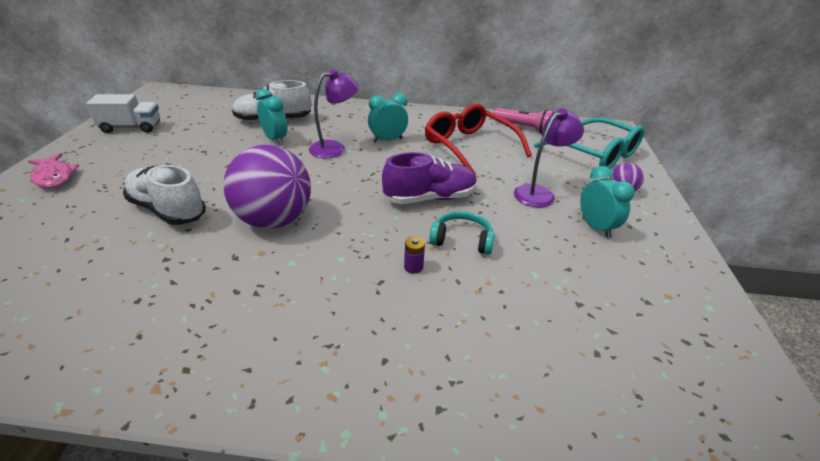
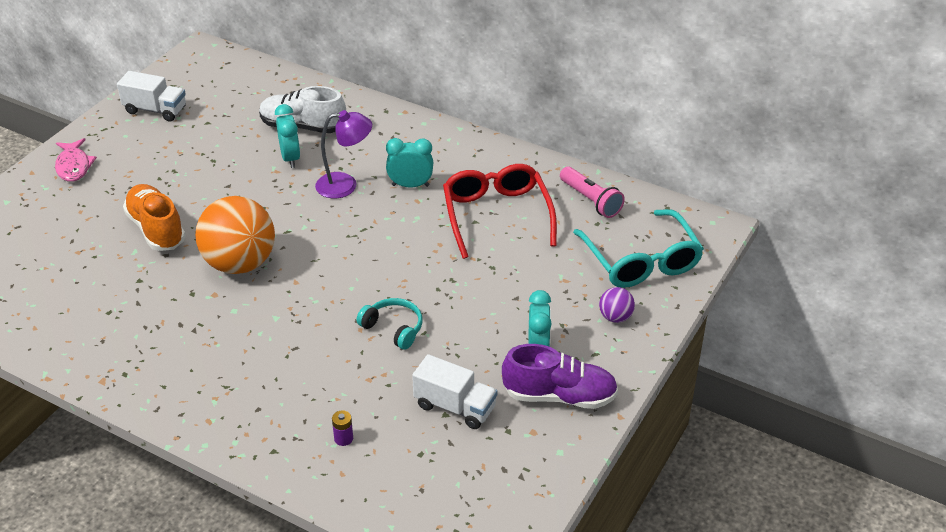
camera: 25 degrees right, 5 degrees up
white shoe [123,165,206,225] -> orange shoe [123,184,186,251]
purple ball [223,145,311,229] -> orange ball [195,196,275,274]
purple shoe [382,152,477,204] -> purple shoe moved to [502,344,618,409]
purple battery [404,237,425,274] -> purple battery moved to [332,410,353,446]
purple lamp [514,108,584,207] -> none
none -> white truck [412,354,497,429]

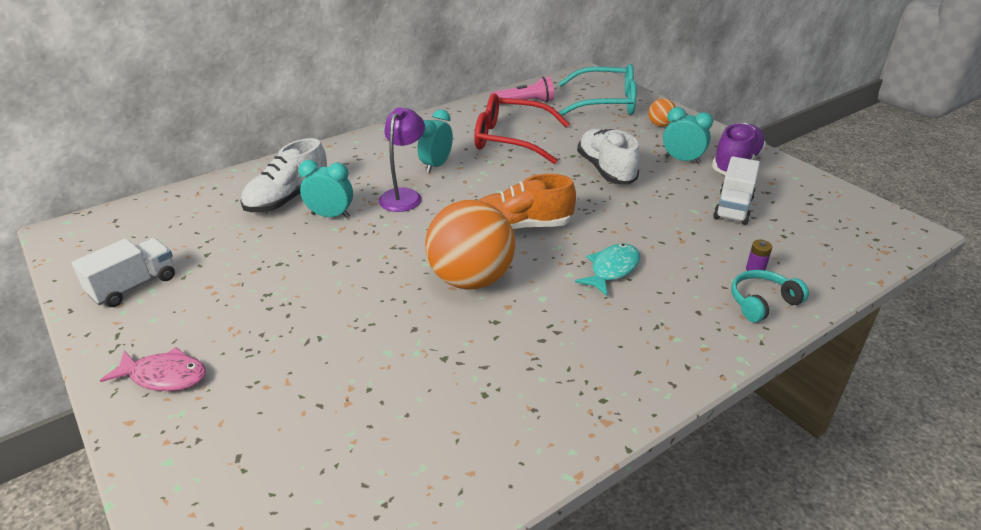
camera: 65 degrees left, 5 degrees down
orange shoe [123,184,186,251] -> orange shoe moved to [479,174,576,230]
turquoise headphones [357,298,423,350] -> turquoise headphones moved to [731,270,809,322]
white truck [412,354,497,429] -> white truck turned 150 degrees clockwise [713,156,760,225]
purple ball [599,287,635,323] -> orange ball [648,98,676,127]
none -> turquoise fish [575,243,640,296]
none -> white shoe [577,128,640,184]

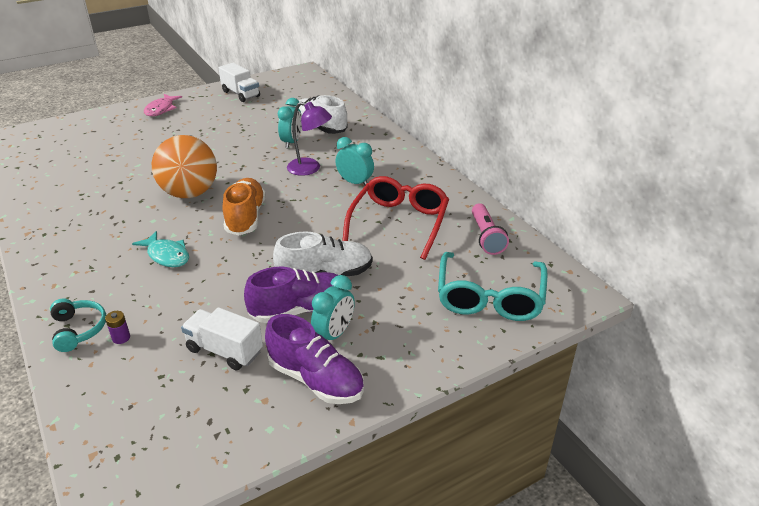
camera: 95 degrees right, 0 degrees up
orange ball [648,98,676,127] -> none
none -> purple shoe [244,267,349,323]

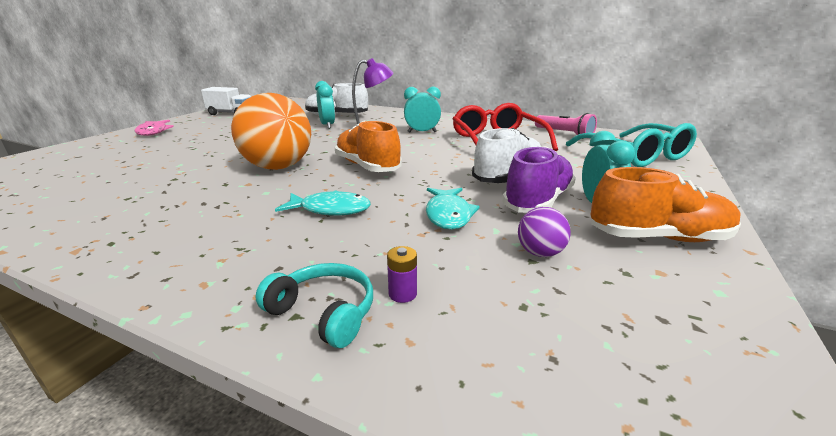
camera: 35 degrees left, 10 degrees down
white truck [181,307,263,370] -> purple ball [518,207,571,257]
purple shoe [265,314,364,404] -> orange shoe [590,167,741,242]
none -> turquoise fish [426,188,480,230]

